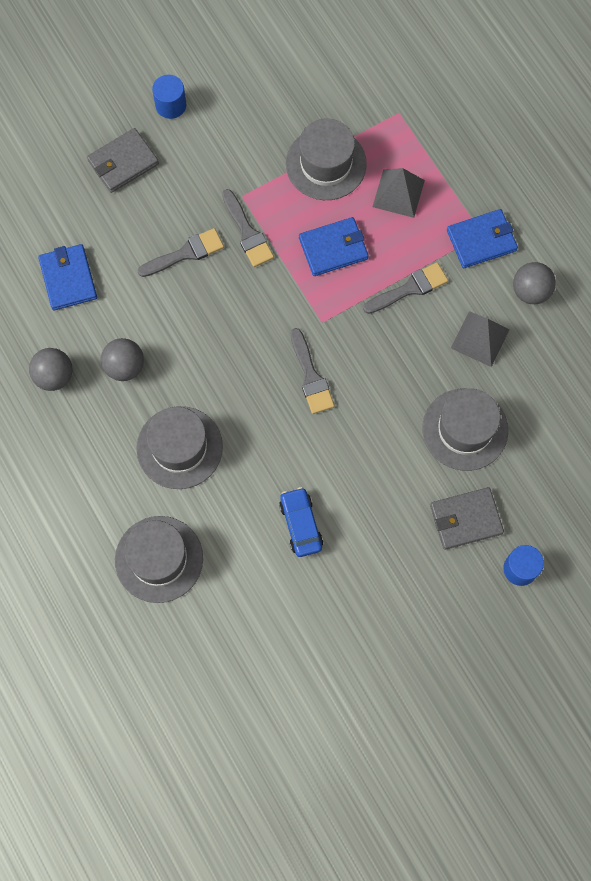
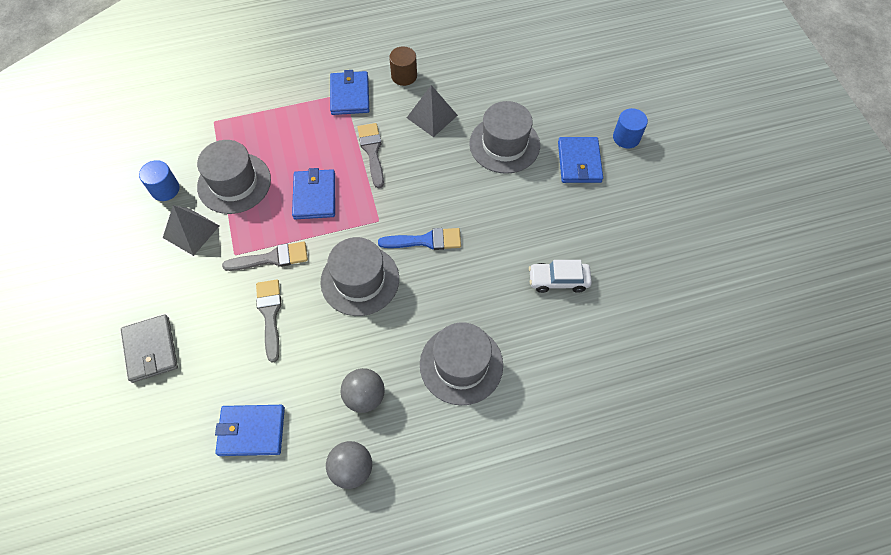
camera: 75 degrees left, 10 degrees down
grey hat [115,516,203,603] -> grey hat moved to [320,237,399,316]
blue cylinder [152,75,186,119] -> blue cylinder moved to [139,160,180,201]
blue car [279,487,323,557] -> white car [529,260,592,293]
grey brush [291,328,335,414] -> blue brush [378,228,461,250]
grey pyramid [372,168,425,218] -> grey pyramid moved to [163,205,219,256]
grey wallet [430,487,504,550] -> blue wallet [558,137,603,183]
grey ball [513,262,556,304] -> brown cylinder [389,46,417,86]

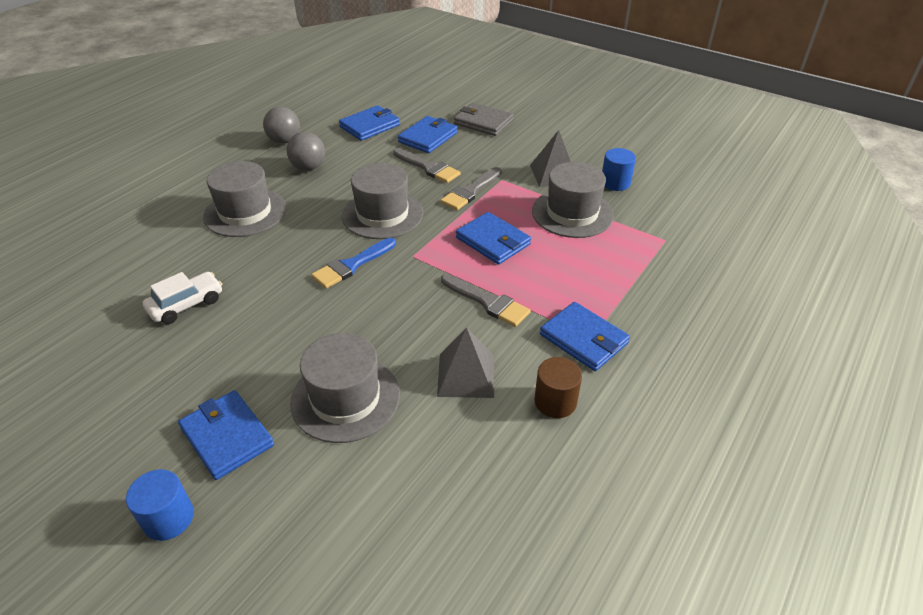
camera: 140 degrees right, 20 degrees down
none -> blue wallet [398,116,458,153]

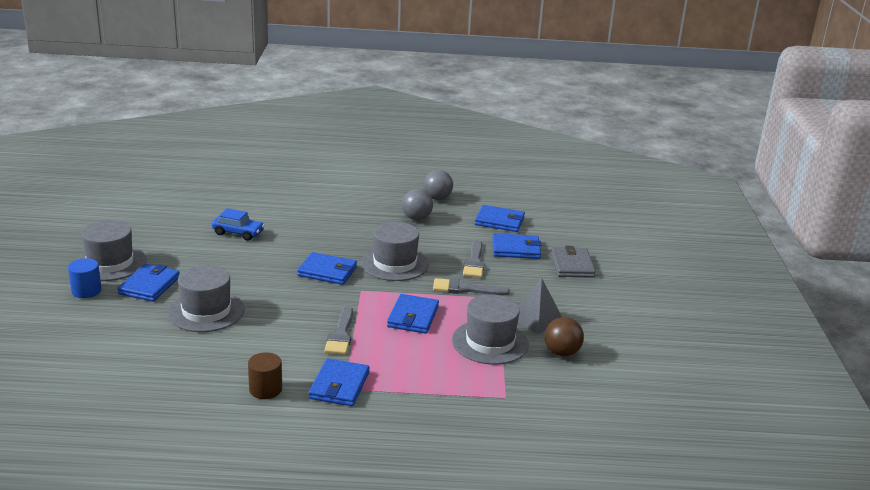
camera: 55 degrees right, 15 degrees down
white car [143,272,222,324] -> blue car [212,208,265,241]
grey hat [203,161,286,237] -> grey hat moved to [76,220,147,281]
blue brush [311,238,396,289] -> blue wallet [297,252,357,285]
grey pyramid [437,327,494,398] -> none
blue cylinder [602,148,636,191] -> brown ball [545,317,584,356]

